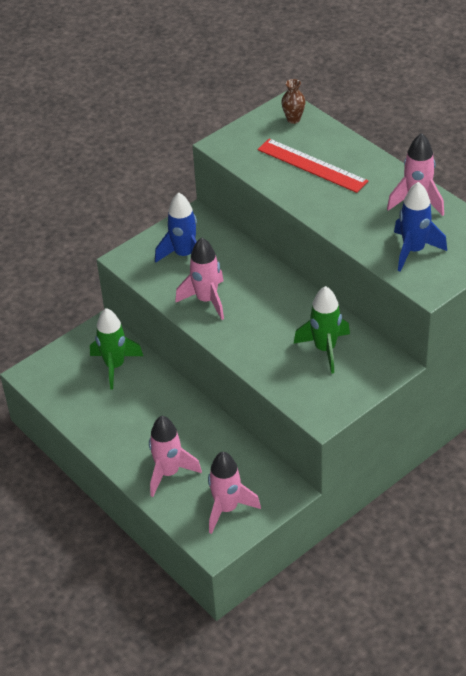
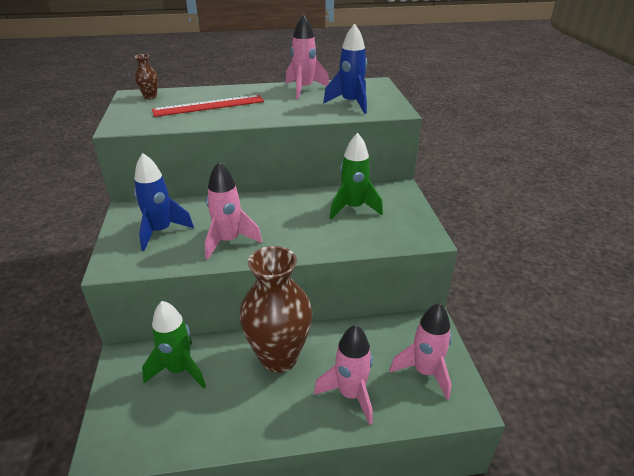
camera: 60 degrees left, 10 degrees down
none -> brown vase [240,246,312,373]

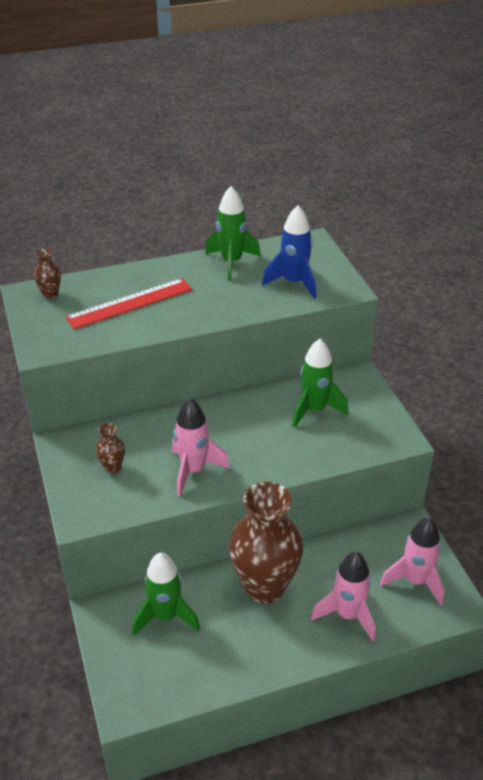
camera: 10 degrees left, 5 degrees up
blue rocket [134,153,194,251] -> brown vase [96,423,125,474]
pink rocket [286,14,329,99] -> green rocket [205,186,261,281]

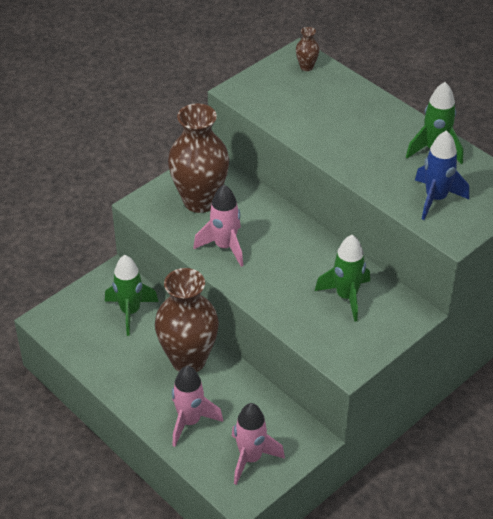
camera: 65 degrees right, 5 degrees up
red ruler [65,278,192,329] -> none
brown vase [96,423,125,474] -> brown vase [168,103,229,213], size x2.46

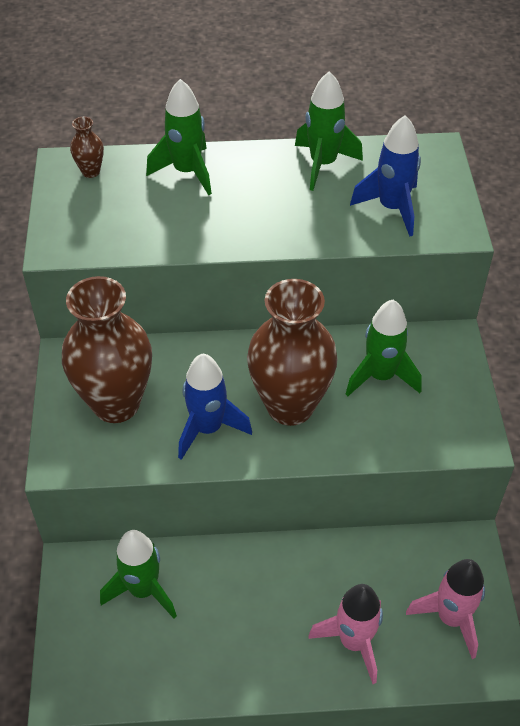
camera: 50 degrees left, 5 degrees up
brown vase [155,268,219,372] -> brown vase moved to [247,279,338,426]
pink rocket [193,185,243,267] -> blue rocket [178,354,252,460]
none -> green rocket [146,79,212,195]

